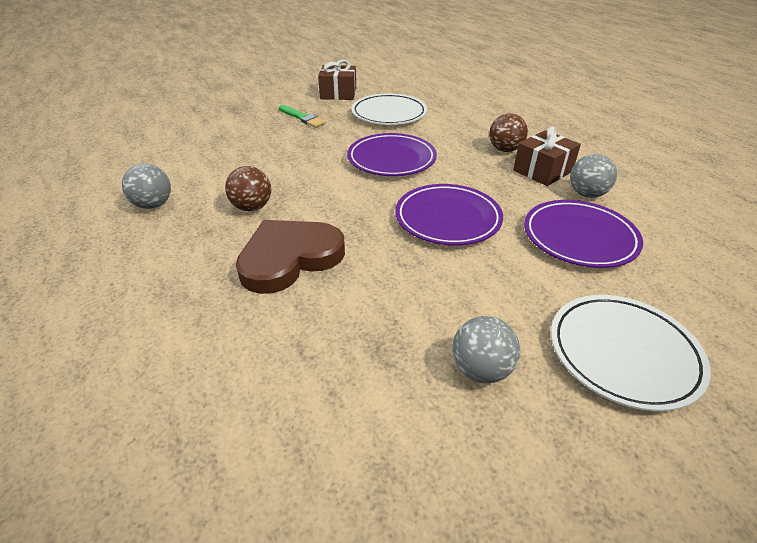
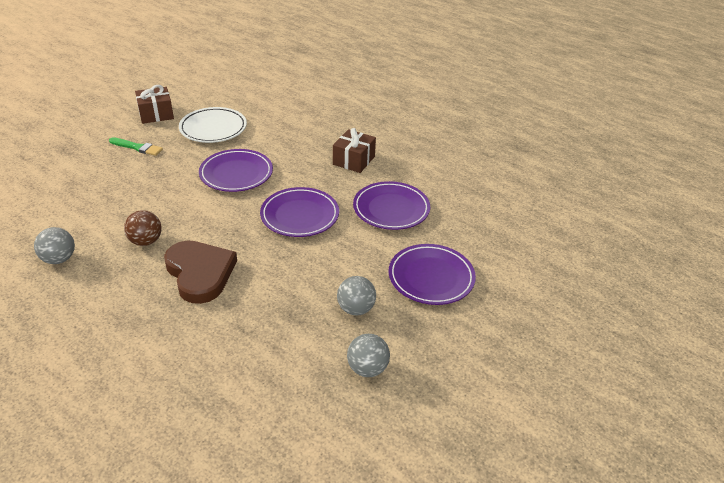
camera: 25 degrees left, 0 degrees up
brown heart [236,220,345,294] -> brown heart turned 120 degrees clockwise [164,240,237,304]
brown ball [489,113,528,152] -> none
white plate [551,295,711,411] -> purple plate [389,244,476,305]
grey ball [570,154,617,198] -> grey ball moved to [347,334,390,377]

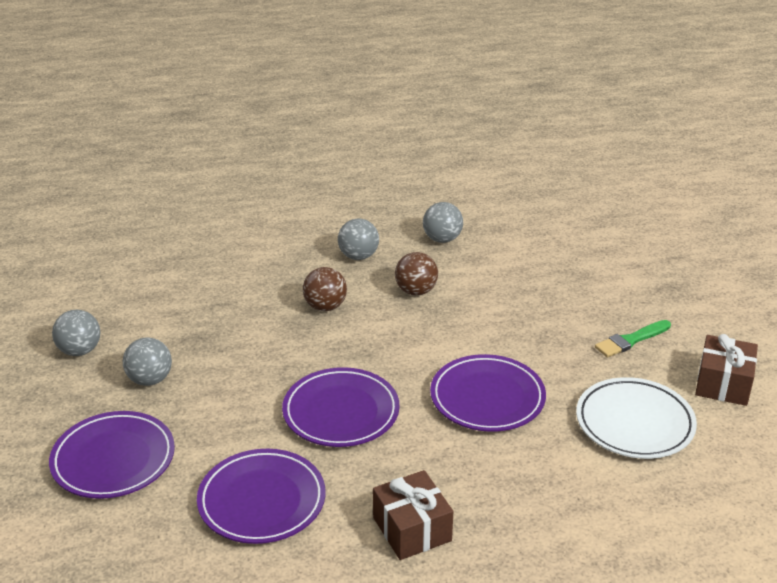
camera: 130 degrees right, 5 degrees down
brown heart [164,240,237,304] -> brown ball [303,267,347,311]
none -> grey ball [338,218,379,260]

